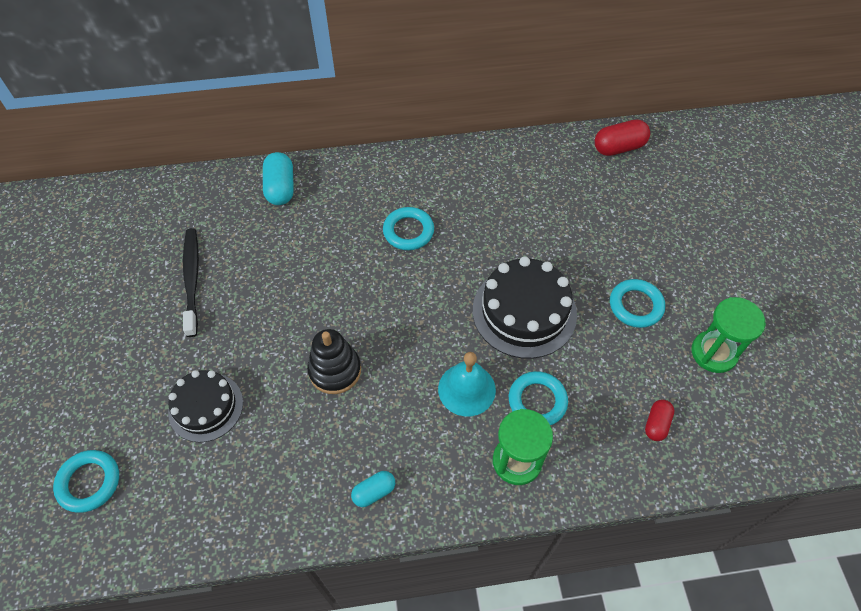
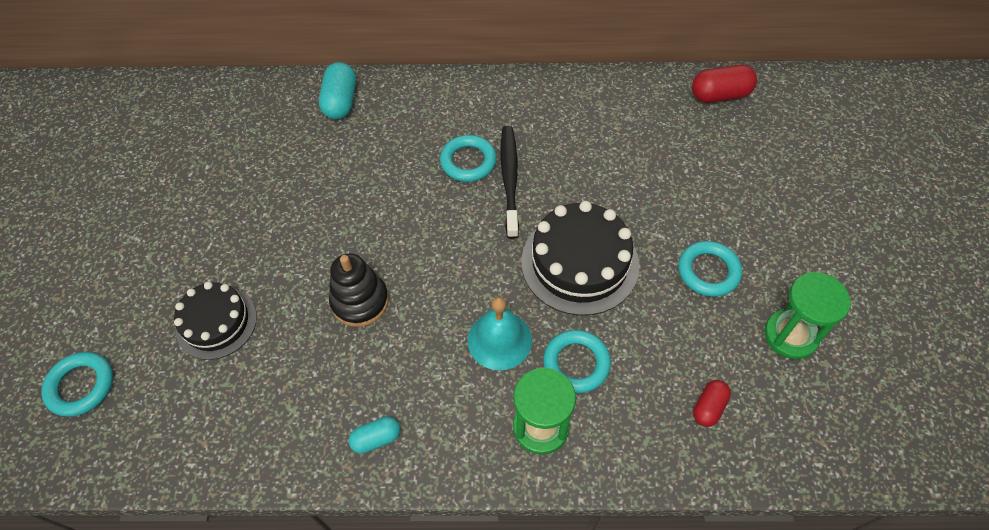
camera: 10 degrees right, 0 degrees up
black toothbrush [183,228,199,337] -> black toothbrush moved to [501,126,519,239]

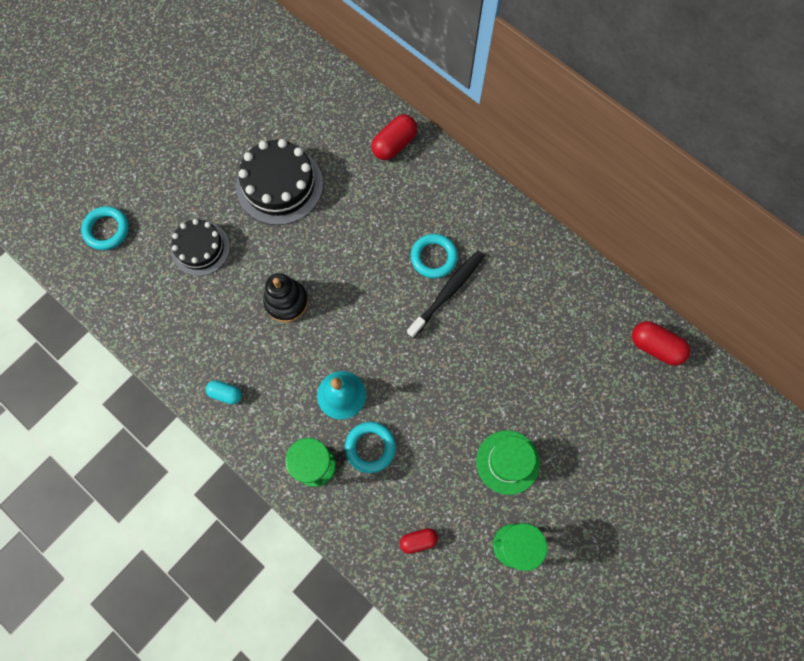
camera: 40 degrees right, 15 degrees up
turquoise capsule [319,62,356,119] -> red capsule [372,114,417,160]
black cake [521,201,639,316] -> black cake moved to [236,139,323,225]
turquoise ring [678,241,742,297] -> green hat [476,430,540,495]

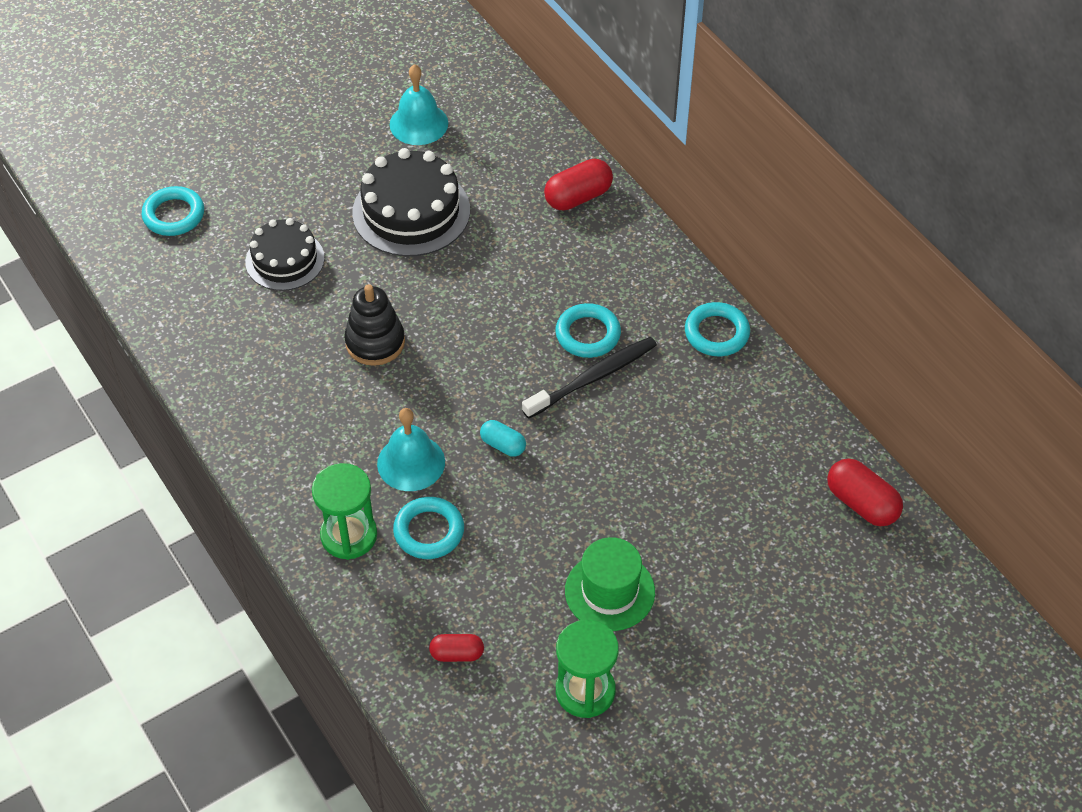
camera: 15 degrees right, 20 degrees down
turquoise capsule [206,380,242,404] -> turquoise capsule moved to [480,420,526,457]
none -> turquoise bell [390,64,448,145]
none -> turquoise ring [685,302,750,356]

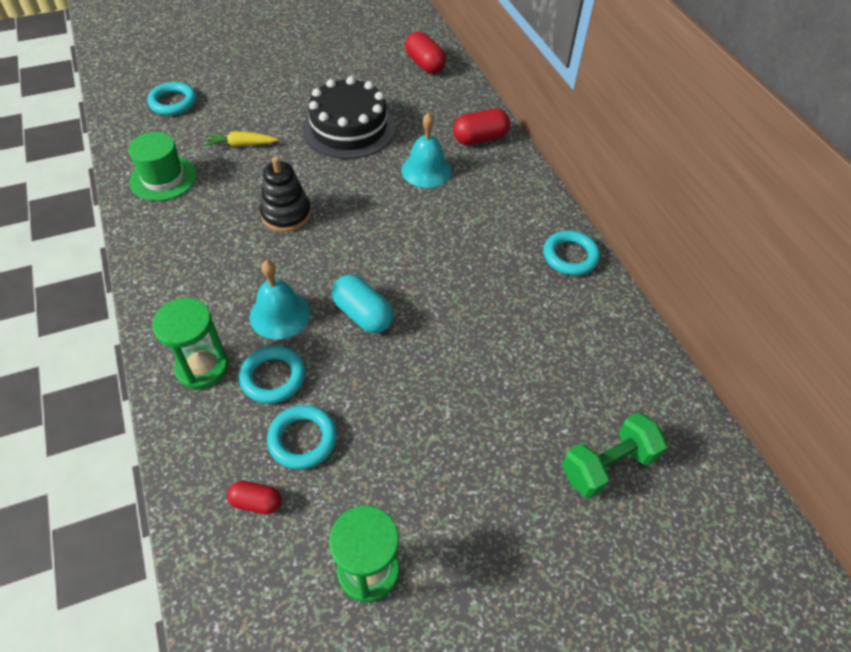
camera: 10 degrees right, 0 degrees up
black cake [245,218,325,291] -> yellow carrot [204,131,278,147]
turquoise bell [390,64,448,145] -> turquoise bell moved to [401,113,452,188]
turquoise capsule [480,420,526,457] -> turquoise capsule [332,275,394,333], size x1.63
black toothbrush [522,337,657,419] -> none
turquoise ring [555,303,621,358] -> turquoise ring moved to [267,405,337,470]
green hat [565,537,655,631] -> green hat moved to [128,132,197,201]
red capsule [827,459,903,526] -> red capsule moved to [405,32,446,74]
none -> green dumbbell [562,413,667,499]

